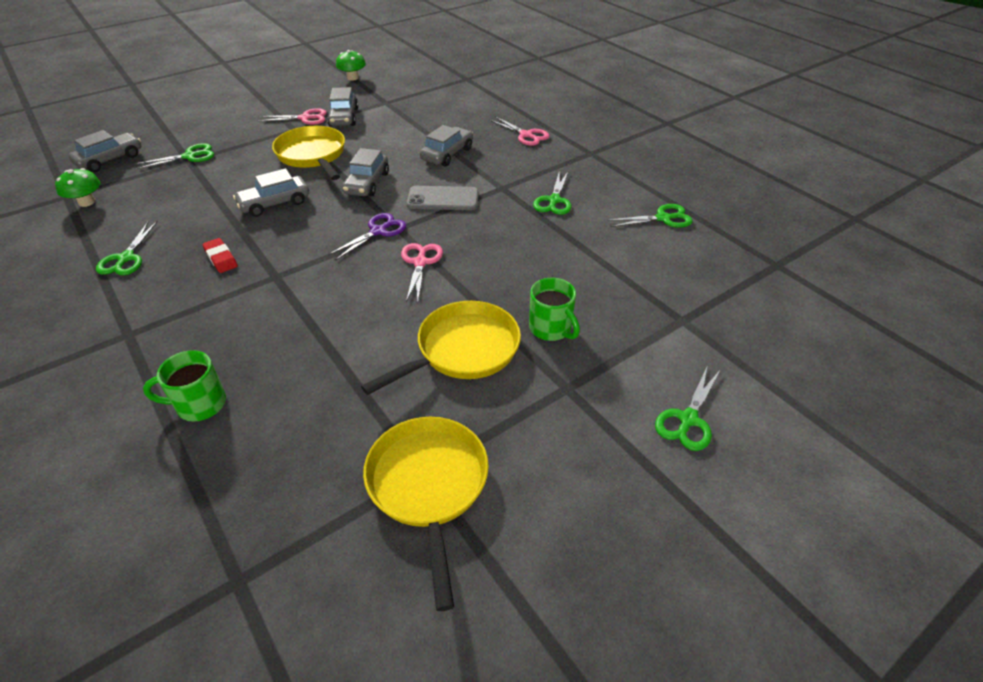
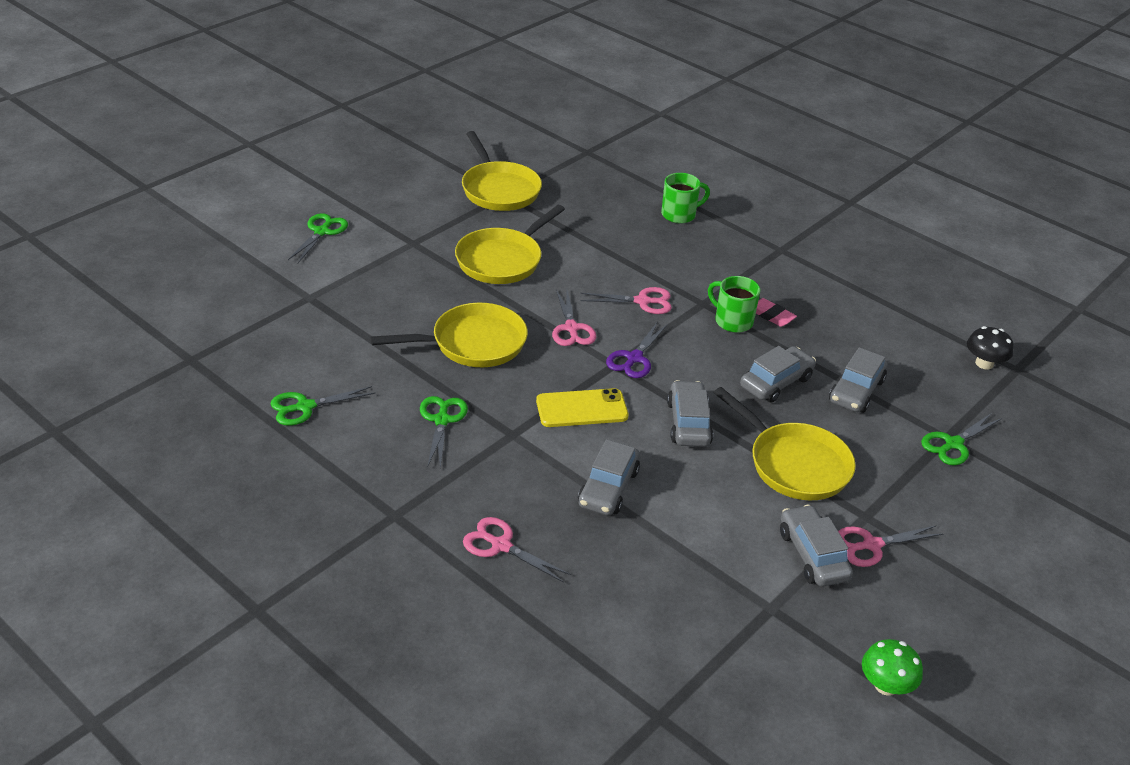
camera: 165 degrees right, 5 degrees down
green mushroom [55,168,100,207] -> black mushroom [967,326,1014,370]
grey car [69,130,141,172] -> grey car moved to [829,347,887,413]
green scissors [96,221,158,275] -> none
red eraser [203,238,238,273] -> pink eraser [756,298,797,327]
grey phone [406,186,478,210] -> yellow phone [536,388,628,427]
green mug [529,278,580,341] -> green mug moved to [708,276,760,333]
none -> yellow pan [370,303,528,367]
none -> pink scissors [581,287,672,314]

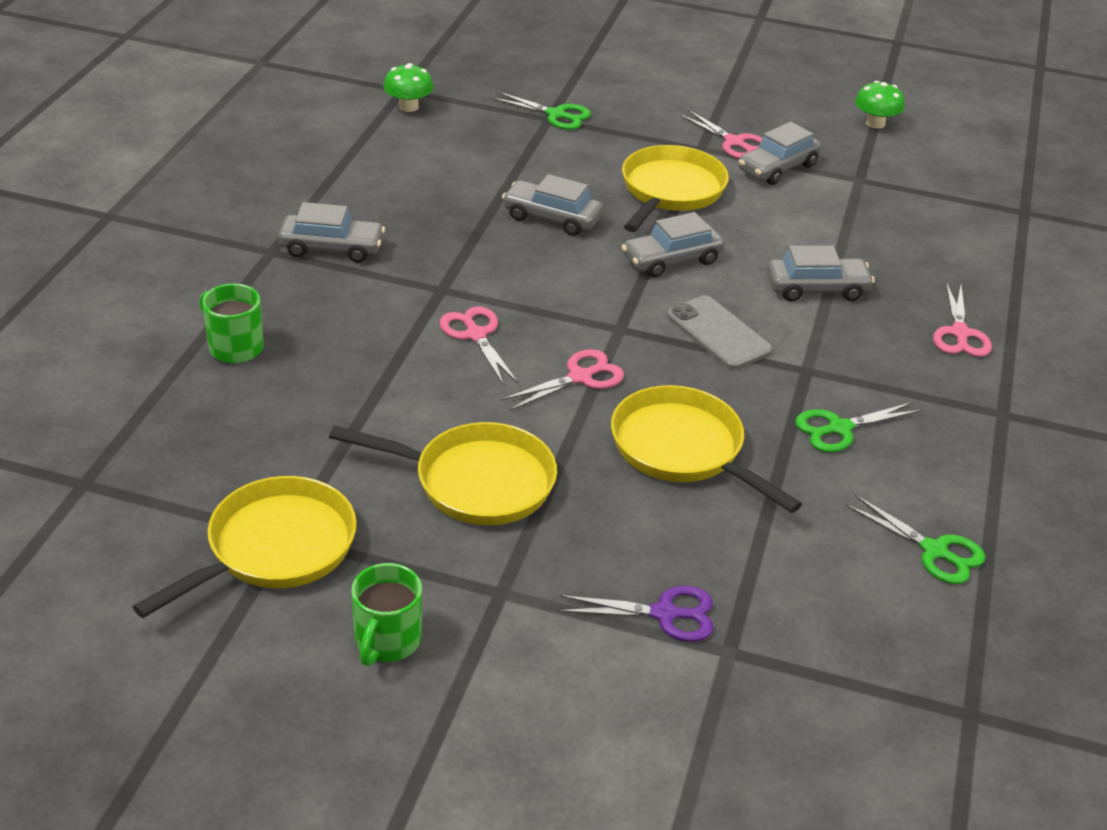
camera: 115 degrees left, 0 degrees up
green scissors [288,213,348,263] -> none
yellow phone [536,388,628,427] -> grey phone [667,295,773,369]
purple scissors [606,321,668,378] -> purple scissors moved to [558,586,714,642]
green mug [708,276,760,333] -> green mug moved to [351,563,422,666]
pink eraser [756,298,797,327] -> none
grey car [829,347,887,413] -> grey car moved to [278,202,385,263]
black mushroom [967,326,1014,370] -> green mushroom [383,63,433,112]

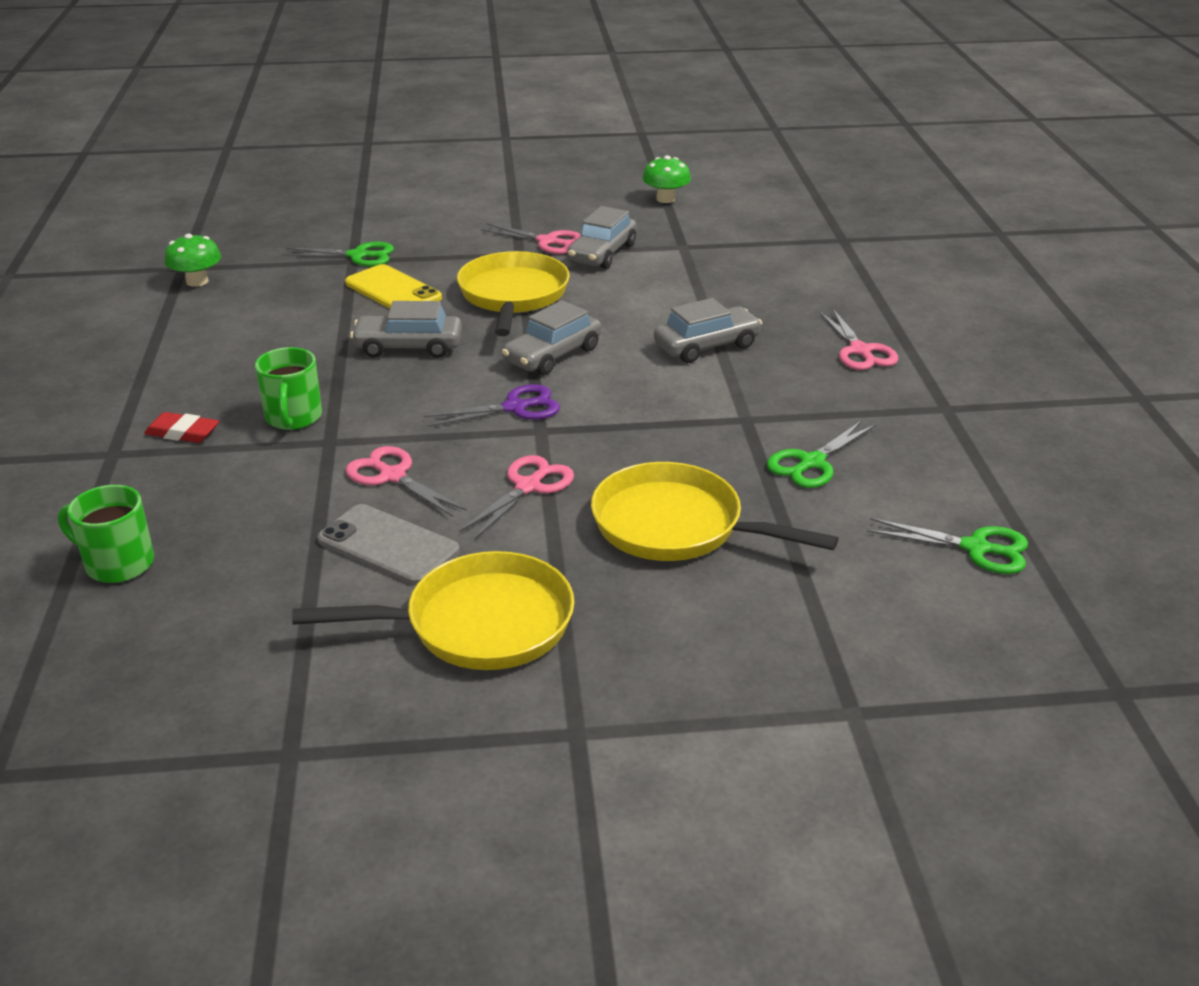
camera: 20 degrees left, 5 degrees down
yellow pan [133,476,357,618] -> none
grey car [278,202,385,263] -> red eraser [144,412,219,443]
green mug [351,563,422,666] -> green mug moved to [255,347,322,430]
purple scissors [558,586,714,642] -> purple scissors moved to [423,384,560,427]
grey phone [667,295,773,369] -> grey phone moved to [317,504,460,585]
none -> yellow phone [345,264,442,309]

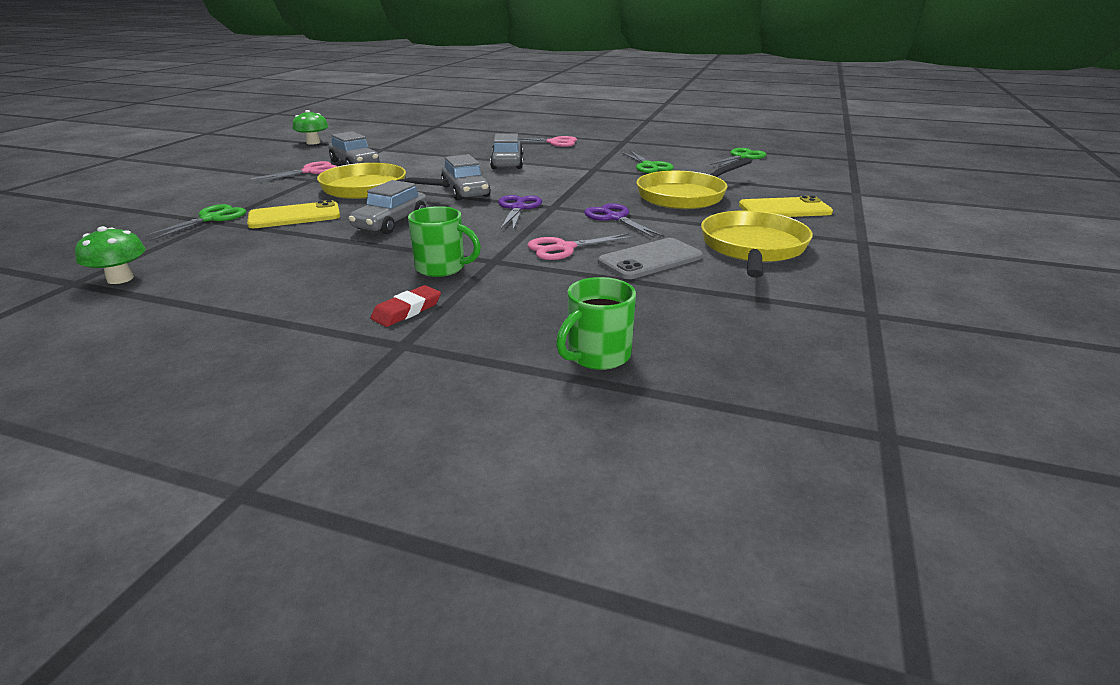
camera: 65 degrees left, 5 degrees down
pink scissors [459,455,574,540] -> purple scissors [584,203,664,238]
none -> yellow phone [739,196,833,217]

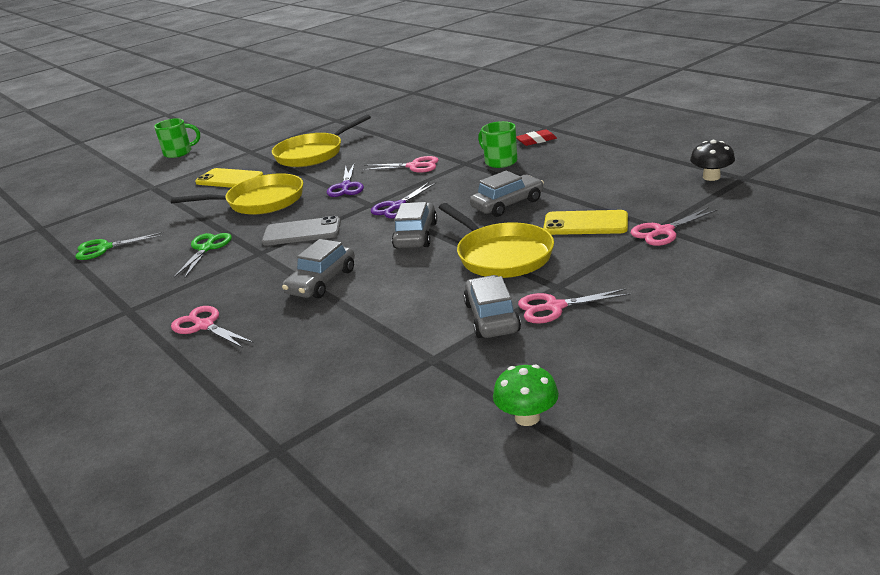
camera: 145 degrees left, 0 degrees up
green mushroom [75,226,146,284] -> black mushroom [690,140,735,181]
green scissors [141,204,246,241] -> pink scissors [631,207,717,246]
green mug [556,277,636,370] -> green mug moved to [154,118,200,158]
grey phone [598,238,703,279] -> grey phone moved to [262,216,341,246]

